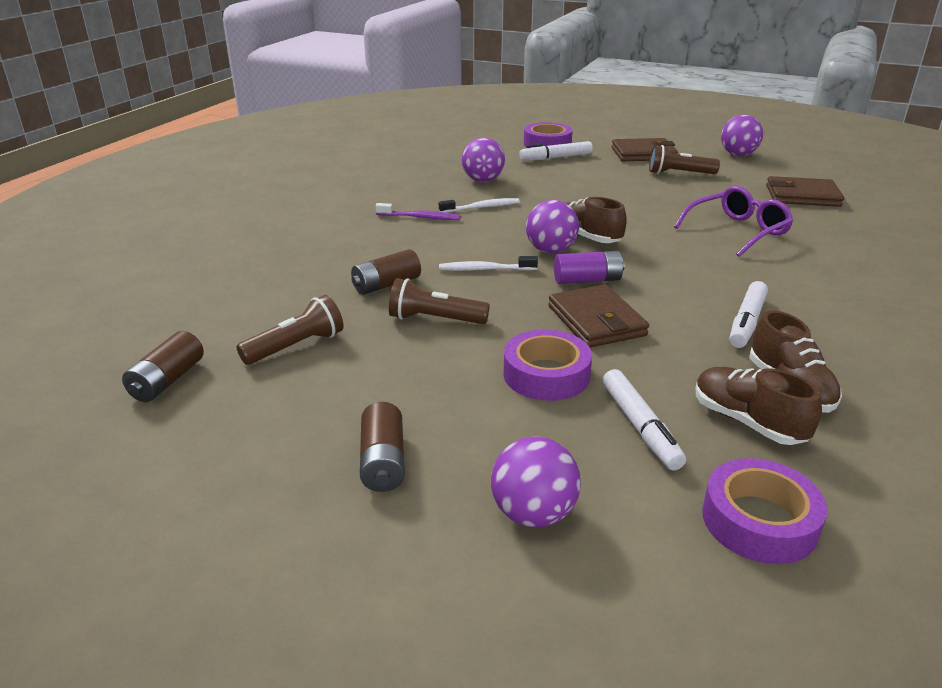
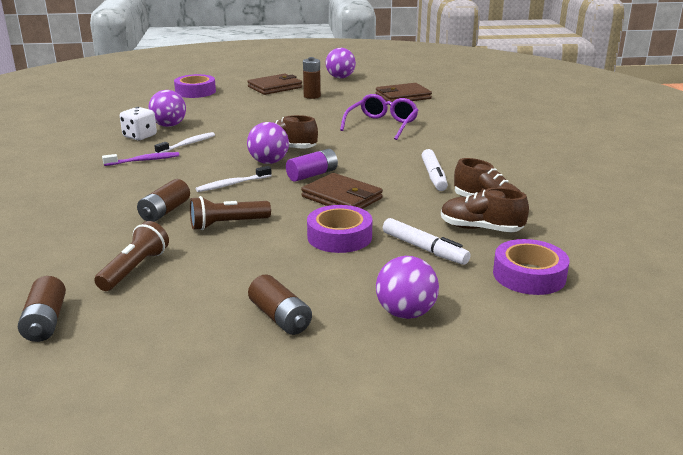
camera: 30 degrees left, 5 degrees down
white marker [519,141,593,161] -> none
brown flashlight [649,145,720,174] -> brown battery [303,57,321,99]
none -> white dice [120,107,157,140]

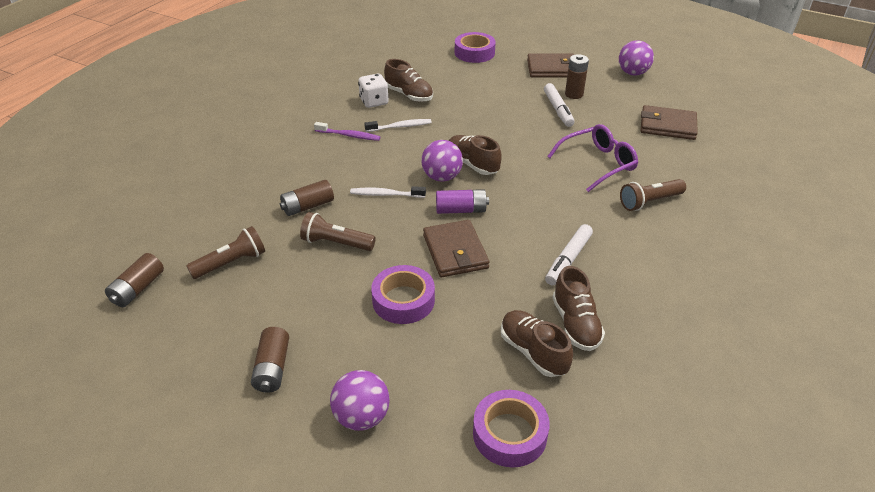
camera: 35 degrees right, 15 degrees up
purple ball [148,90,186,127] -> brown shoe [384,59,433,102]
white marker [383,218,471,265] -> white marker moved to [544,83,575,127]
none -> brown flashlight [620,179,686,211]

